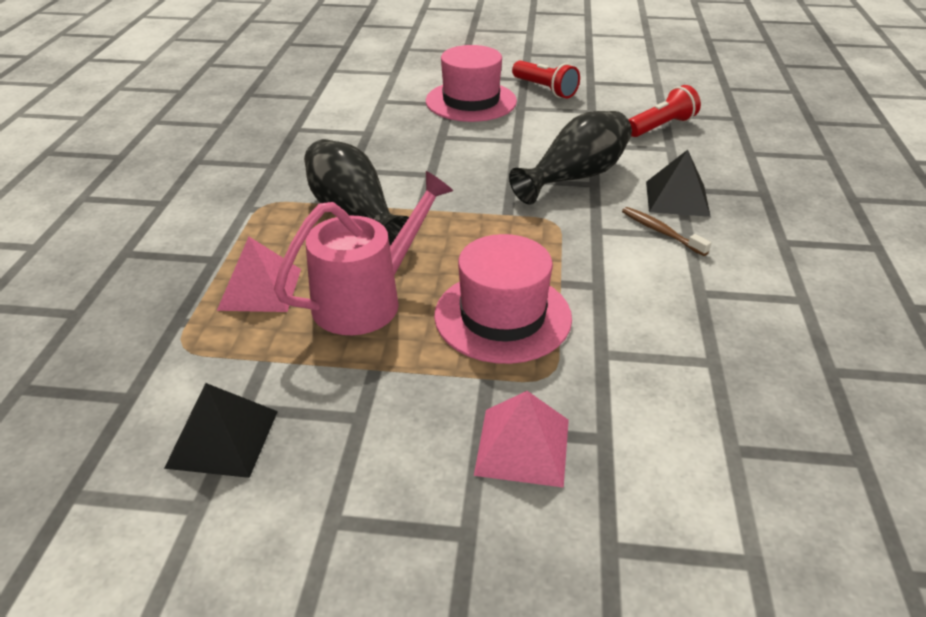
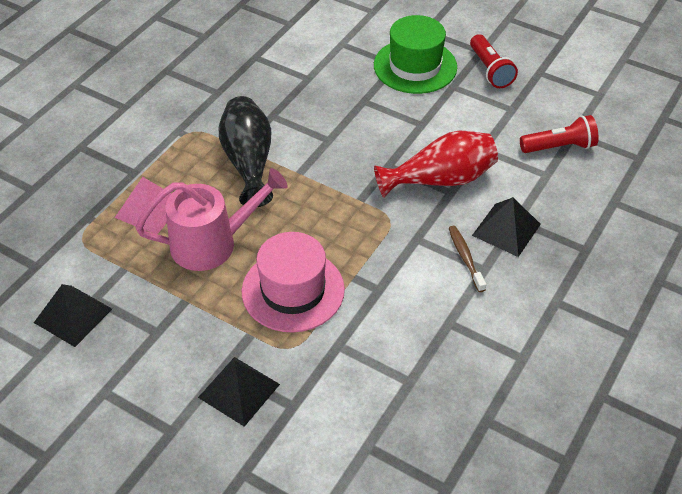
camera: 25 degrees right, 10 degrees up
pink hat [426,45,517,122] -> green hat [374,15,457,94]
pink pyramid [474,391,569,488] -> black pyramid [198,357,280,427]
black vase [509,111,632,205] -> red vase [374,131,498,198]

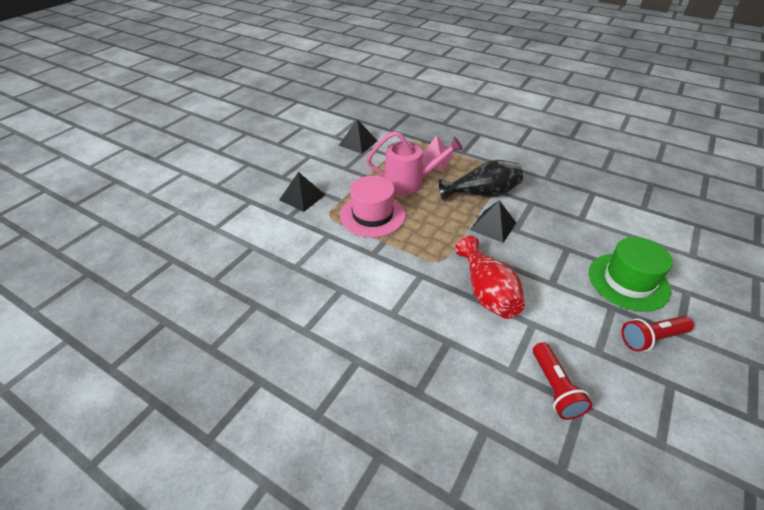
camera: 90 degrees right, 5 degrees down
pink watering can [135,168,288,271] -> pink watering can turned 75 degrees counterclockwise [366,131,463,195]
brown toothbrush [449,226,486,292] -> none
black pyramid [472,197,541,257] -> black pyramid moved to [470,200,516,243]

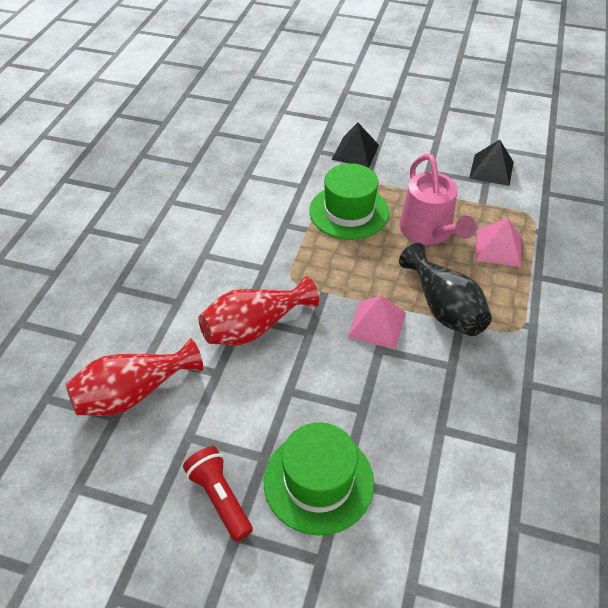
camera: 75 degrees right, 5 degrees up
pink hat [340,176,406,237] -> green hat [309,163,389,240]
black pyramid [470,200,516,243] -> pink pyramid [348,295,406,349]
red flashlight [533,342,592,420] -> red vase [66,338,203,416]

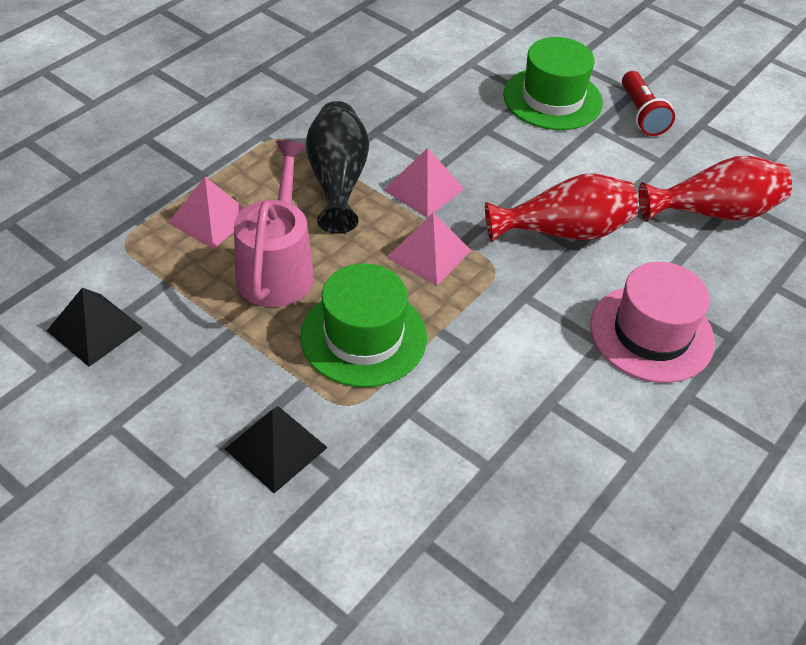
camera: 160 degrees left, 0 degrees up
none -> pink pyramid [387,213,472,286]
none -> pink hat [590,262,715,383]

